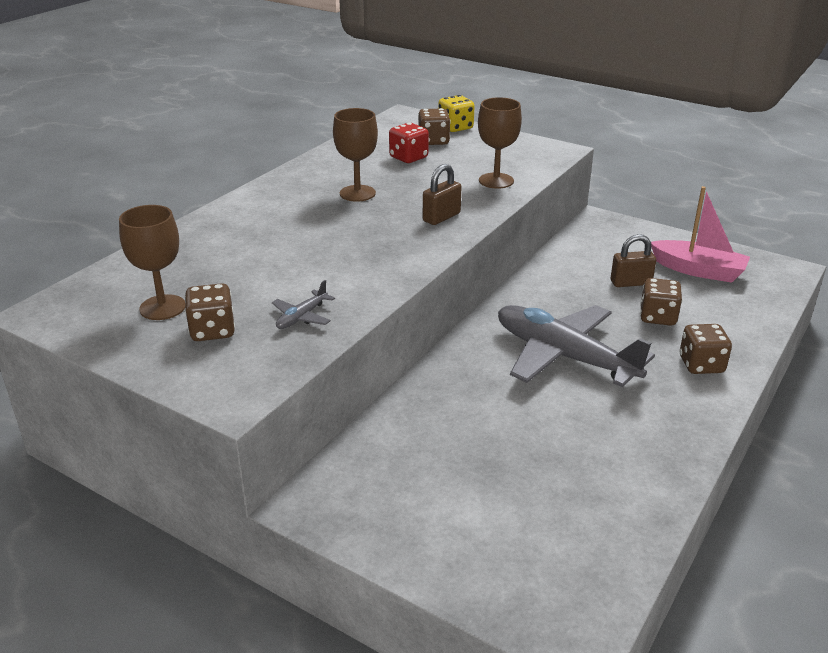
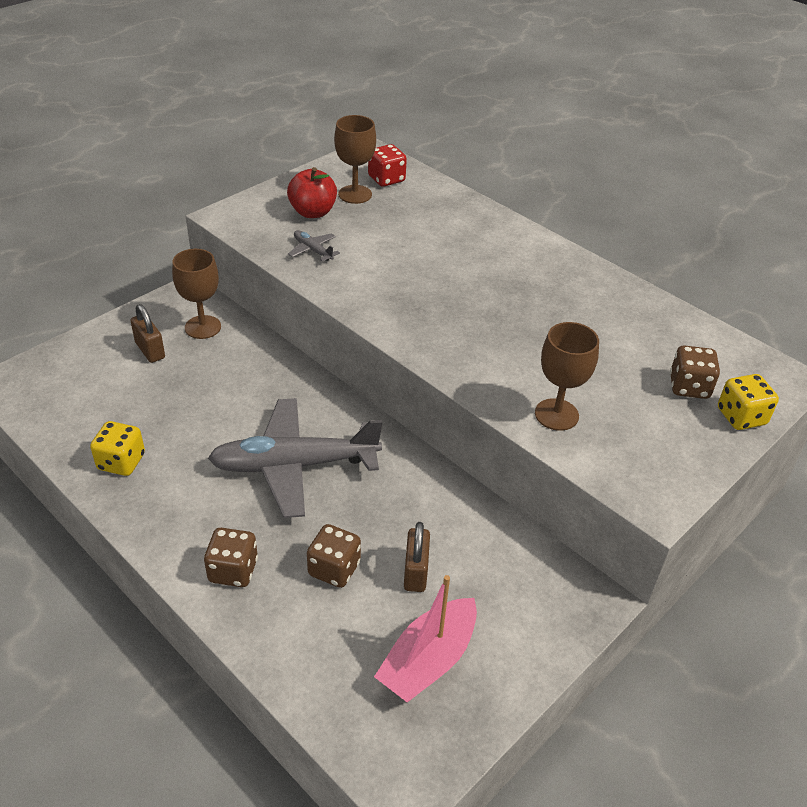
camera: 100 degrees right, 10 degrees up
brown dice [185,283,235,341] -> red apple [287,167,337,218]
brown goblet [333,108,378,202] -> brown goblet moved to [172,249,221,339]
red dice [389,123,429,163] -> red dice moved to [368,144,407,187]
brown padlock [423,164,461,225] -> brown padlock moved to [131,304,165,363]
grey plane [498,305,655,387] -> grey plane turned 150 degrees counterclockwise [208,398,383,518]
none -> yellow dice [90,421,145,476]

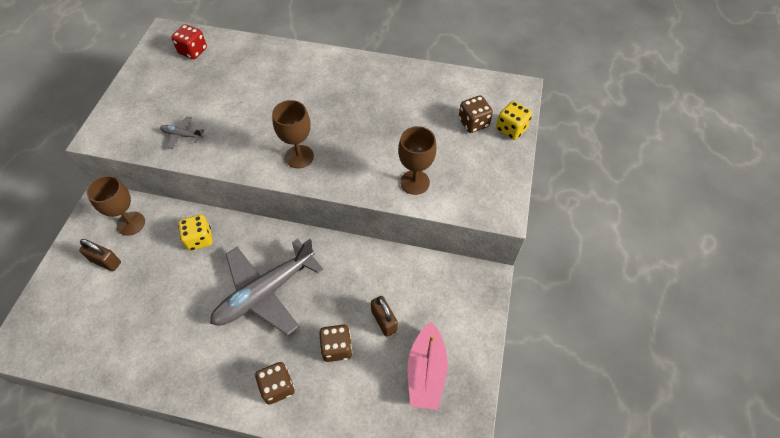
camera: 30 degrees left, 15 degrees up
yellow dice [90,421,145,476] -> yellow dice moved to [178,215,212,251]
red apple [287,167,337,218] -> none
brown goblet [334,115,376,204] -> brown goblet moved to [272,100,314,168]

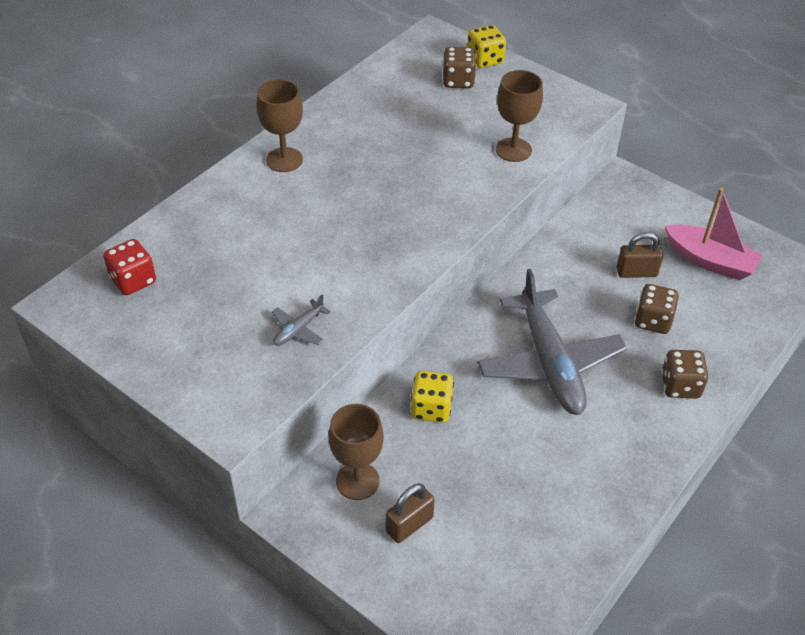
camera: 65 degrees left, 10 degrees down
brown goblet [272,100,314,168] -> brown goblet moved to [256,79,303,172]

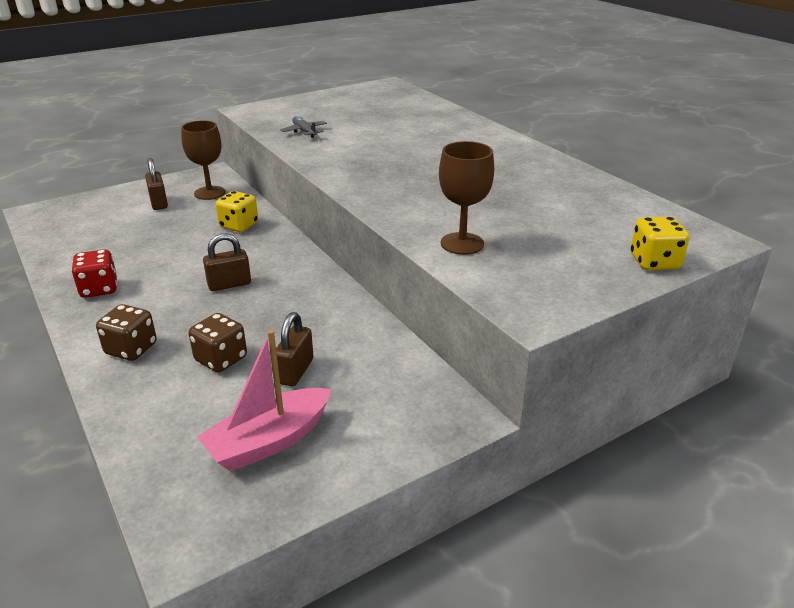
camera: 110 degrees right, 15 degrees down
red dice [103,239,156,295] -> red dice moved to [72,249,117,298]
brown goblet [256,79,303,172] -> none
brown dice [442,47,477,88] -> none
grey plane [477,269,627,415] -> brown padlock [203,233,251,291]

